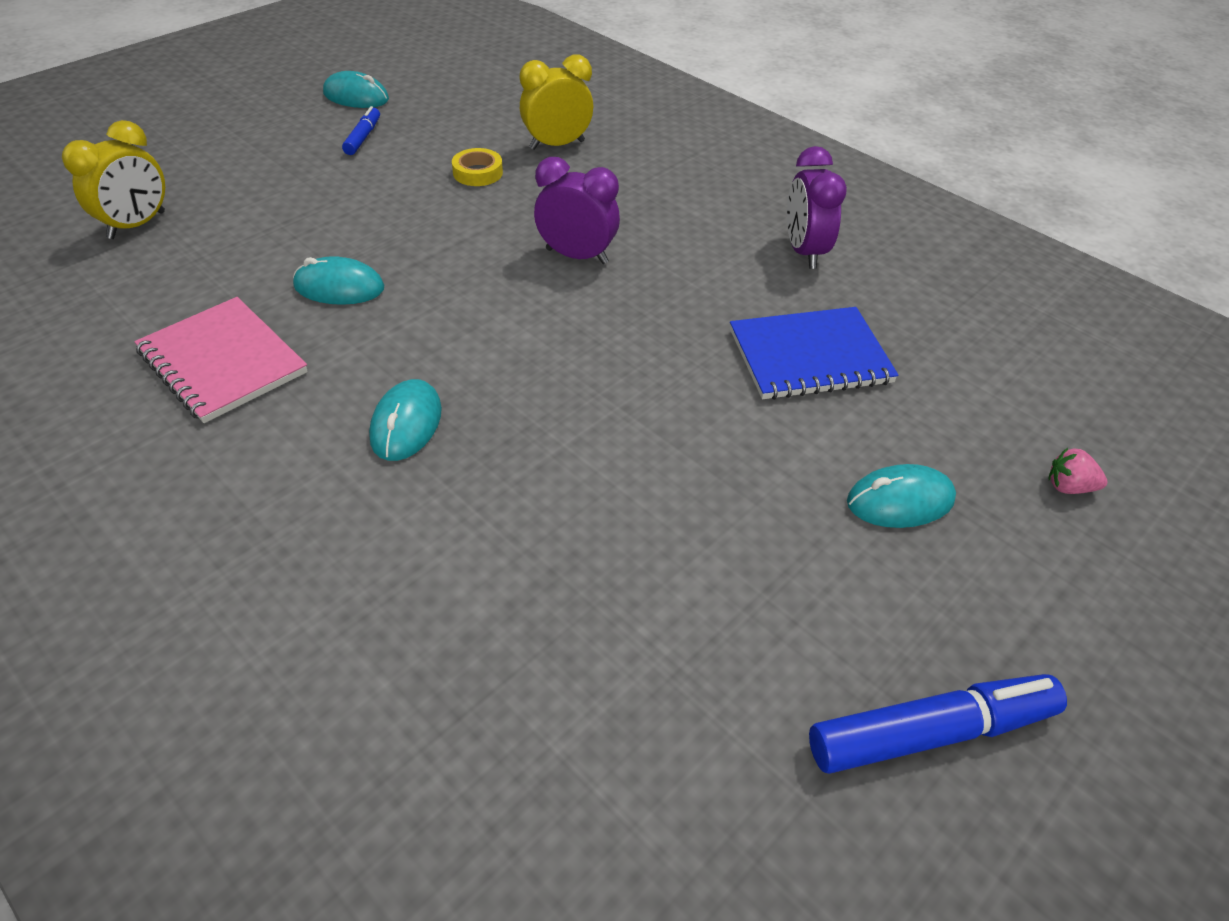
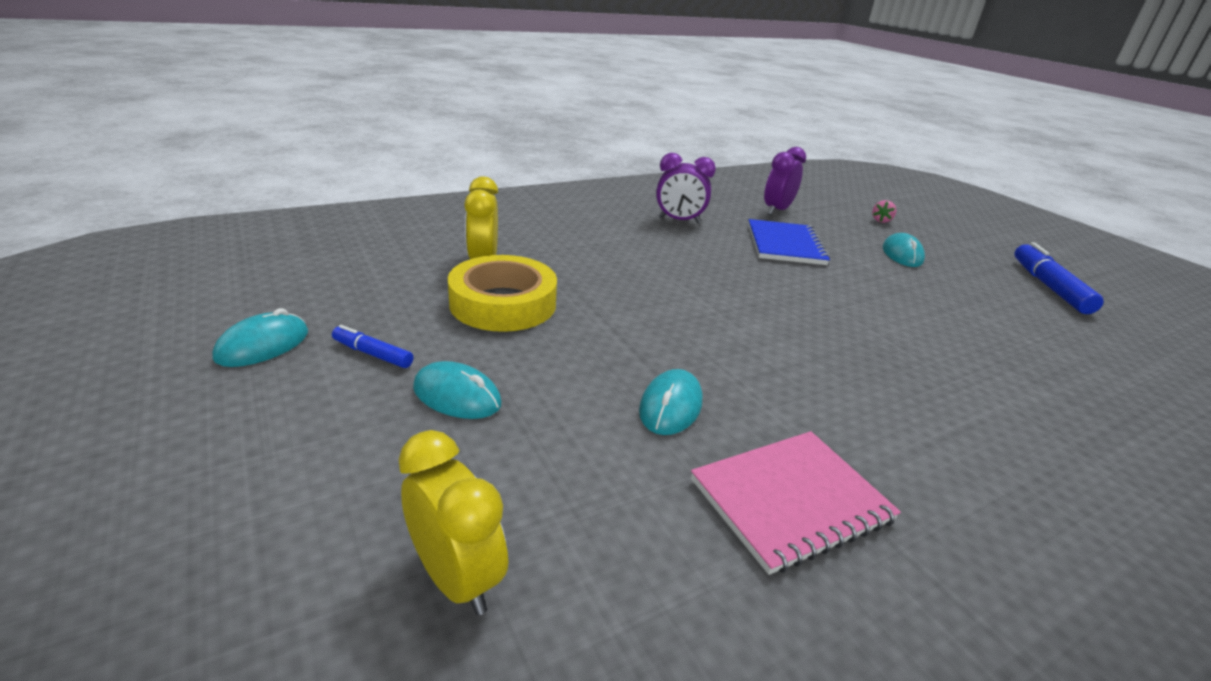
camera: 75 degrees left, 15 degrees down
turquoise mouse [369,379,442,461] -> turquoise mouse moved to [413,361,501,419]
yellow tape [452,148,503,186] -> yellow tape [448,255,557,332], size x2.14
purple clock [534,157,620,264] -> purple clock moved to [764,147,806,215]

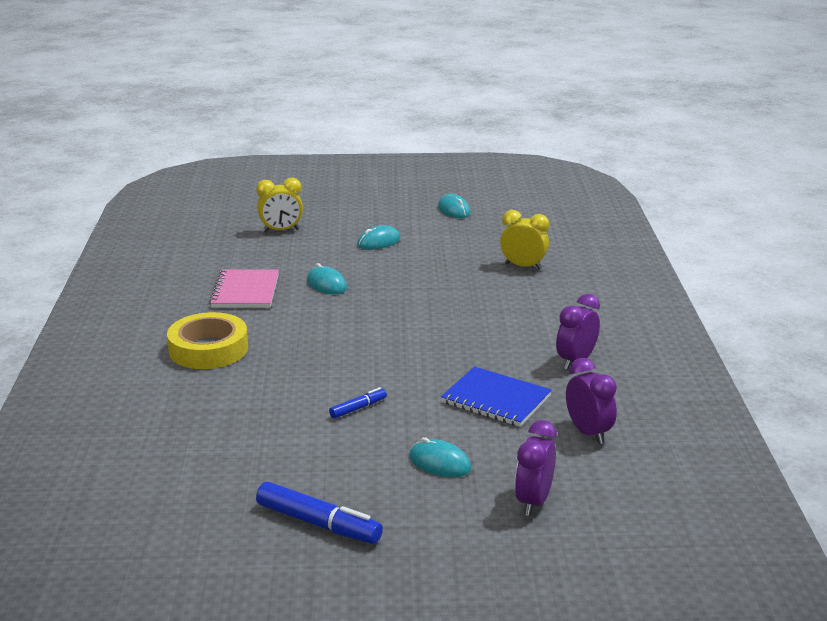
camera: 120 degrees right, 5 degrees down
blue marker [332,325,413,368] -> blue marker moved to [329,387,387,419]
yellow tape [448,255,557,332] -> yellow tape moved to [167,312,248,369]
pink strawberry [872,200,897,223] -> purple clock [515,420,557,516]

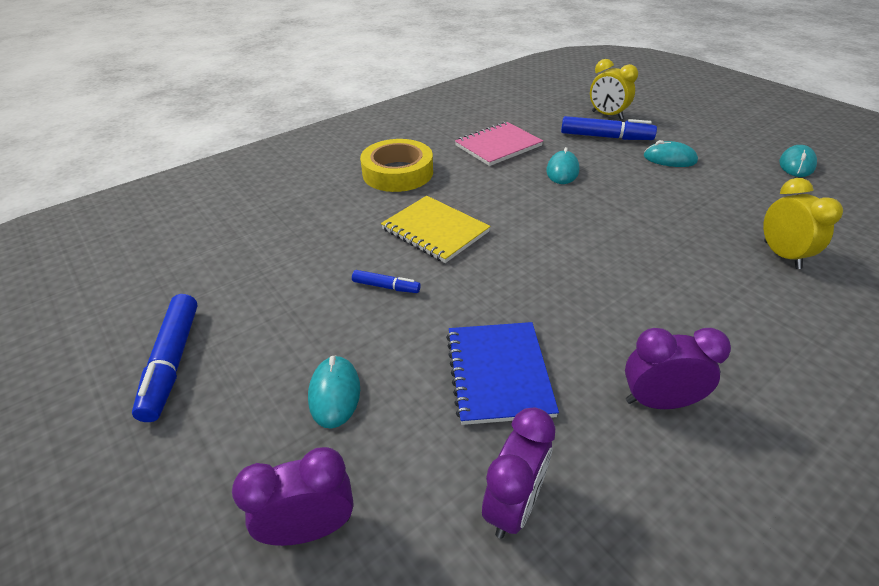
camera: 55 degrees right, 15 degrees up
none -> yellow notebook [381,196,490,263]
none -> blue marker [561,116,657,140]

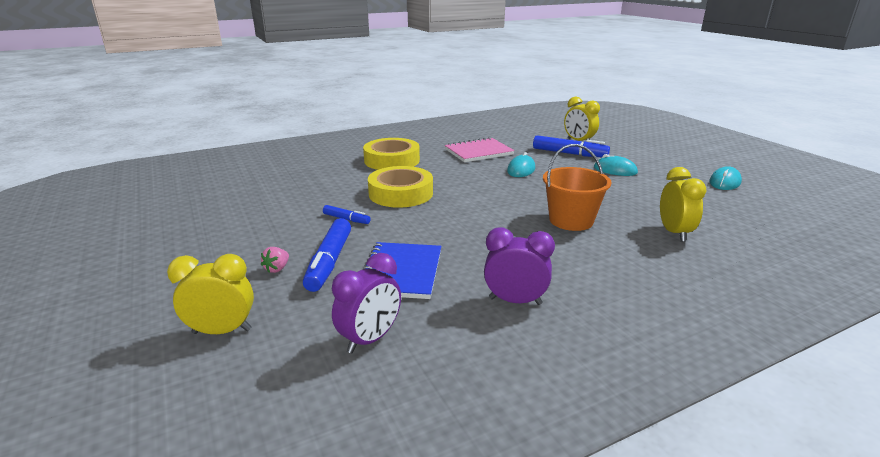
camera: 10 degrees right, 15 degrees down
blue marker [132,294,198,422] -> blue marker moved to [303,218,351,292]
purple clock [232,447,354,546] -> yellow clock [167,254,254,334]
turquoise mouse [308,355,360,429] -> pink strawberry [261,247,289,273]
yellow notebook [381,196,490,263] -> yellow tape [368,166,433,208]
none -> orange bucket [543,144,611,231]

